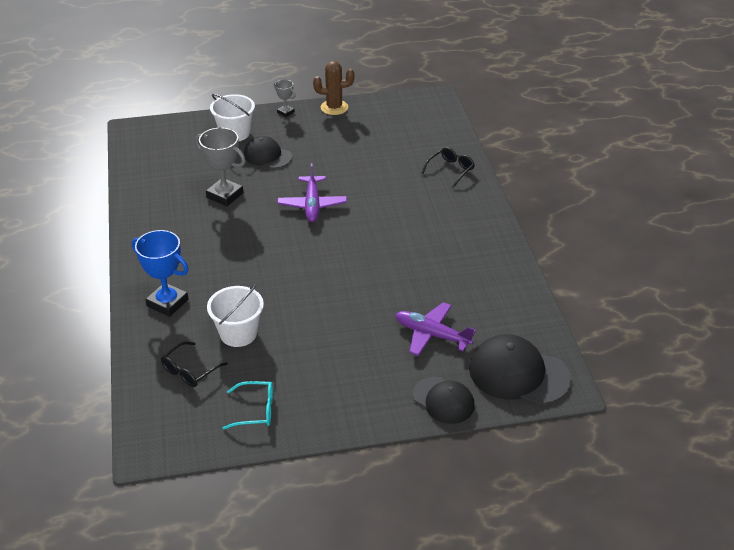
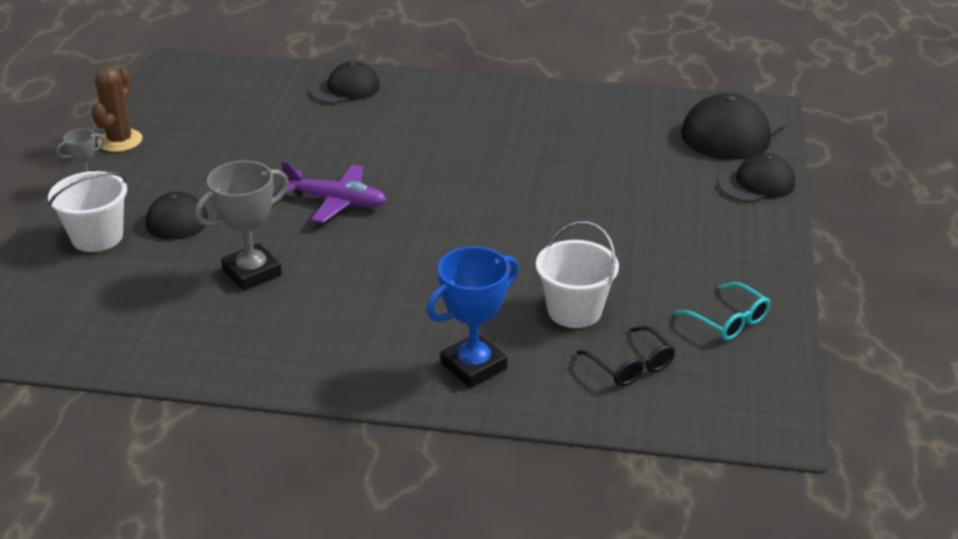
camera: 70 degrees left, 5 degrees down
turquoise glasses [223,381,273,430] -> turquoise glasses turned 120 degrees clockwise [675,282,770,341]
purple plane [395,302,476,356] -> none
black glasses [422,147,475,188] -> black cap [310,61,380,104]

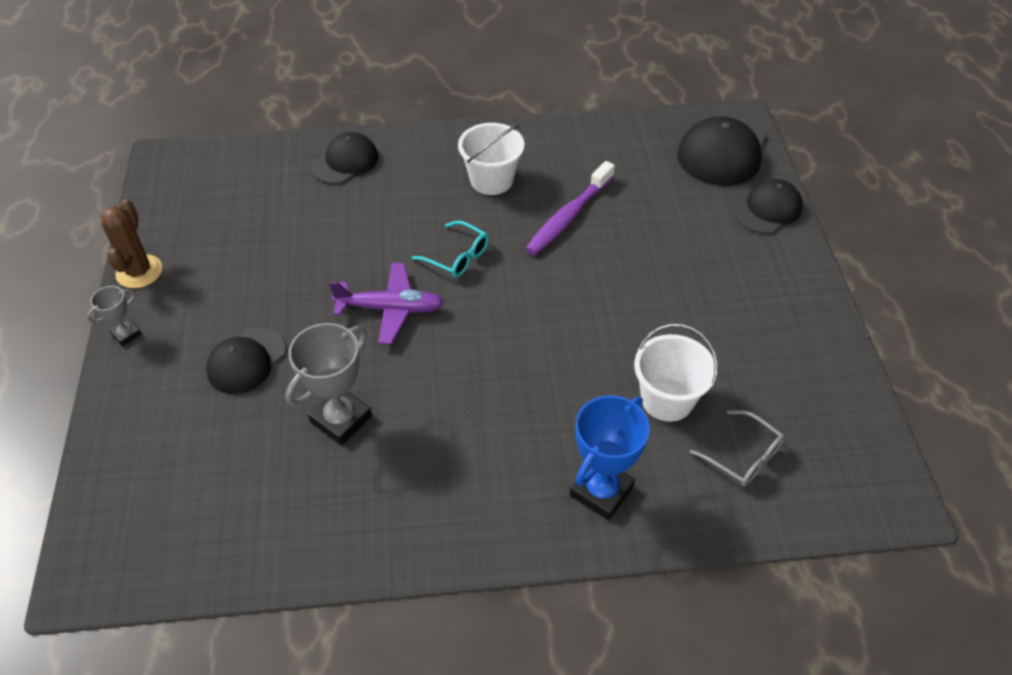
camera: 15 degrees left, 15 degrees up
white bucket [48,171,127,252] -> white bucket moved to [458,123,524,195]
black glasses [577,326,675,386] -> grey glasses [690,410,785,486]
turquoise glasses [675,282,770,341] -> turquoise glasses moved to [412,221,489,277]
none -> purple toothbrush [525,161,615,255]

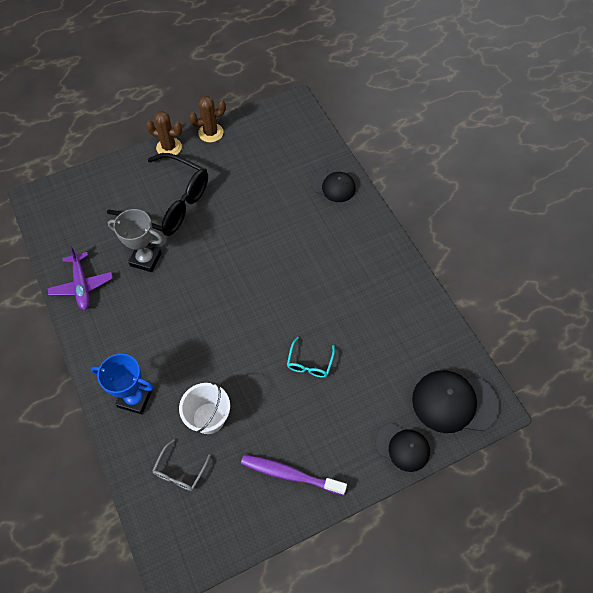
camera: 70 degrees right, 10 degrees up
grey trophy [87,286,141,346] -> brown cactus [146,111,182,155]
black cap [206,328,286,394] -> black glasses [107,153,208,236]
purple plane [329,263,444,344] -> purple plane moved to [47,246,113,310]
turquoise glasses [412,221,489,277] -> turquoise glasses moved to [287,337,335,378]
white bucket [458,123,524,195] -> none
purple toothbrush [525,161,615,255] -> purple toothbrush moved to [241,455,347,495]

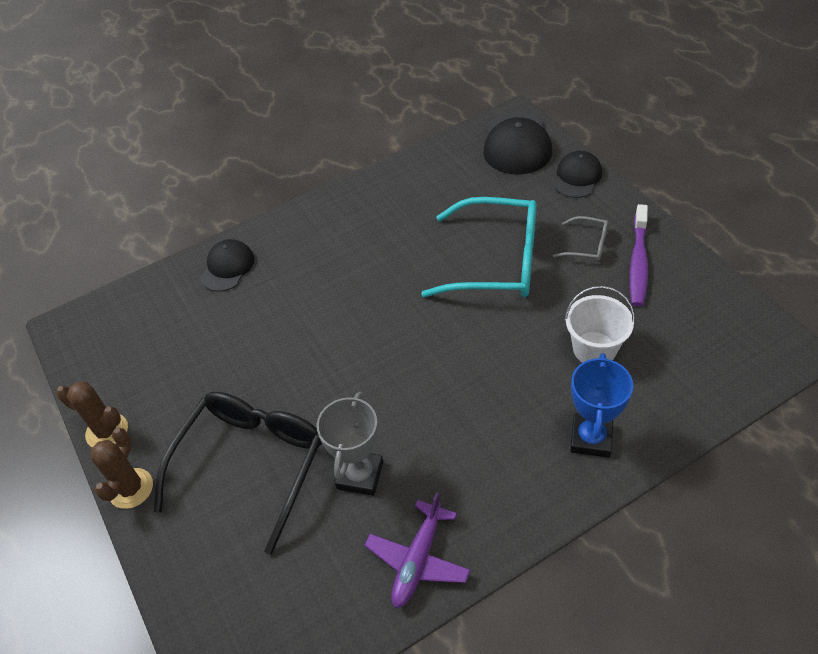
camera: 90 degrees left, 10 degrees down
purple plane [47,246,113,310] -> purple plane turned 135 degrees clockwise [364,492,470,608]
grey glasses [152,439,211,491] -> grey glasses moved to [553,216,608,262]
brown cactus [189,96,226,142] -> brown cactus turned 45 degrees counterclockwise [56,382,128,447]
turquoise glasses [287,337,335,378] -> turquoise glasses [421,197,537,297], size x2.25

